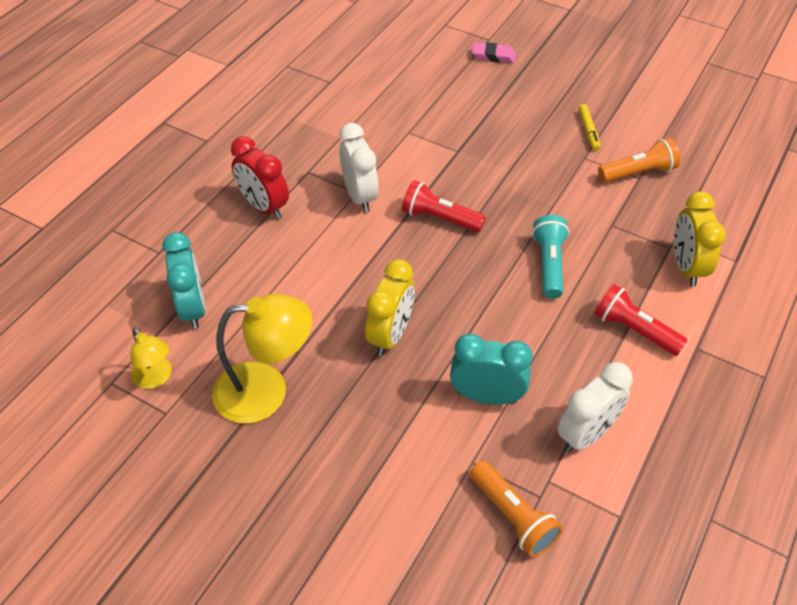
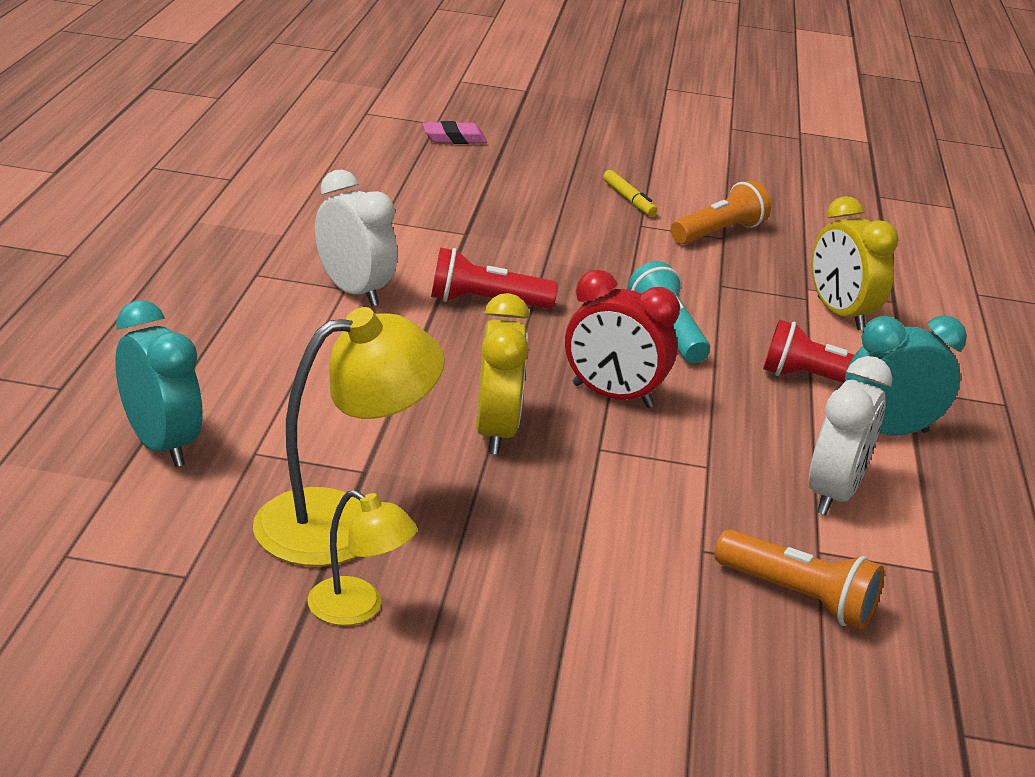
camera: 25 degrees left, 20 degrees down
yellow lamp [131,327,172,389] -> yellow lamp moved to [308,490,417,626]
red clock [231,136,289,219] -> red clock moved to [565,270,680,408]
turquoise clock [450,334,533,405] -> turquoise clock moved to [845,315,967,436]

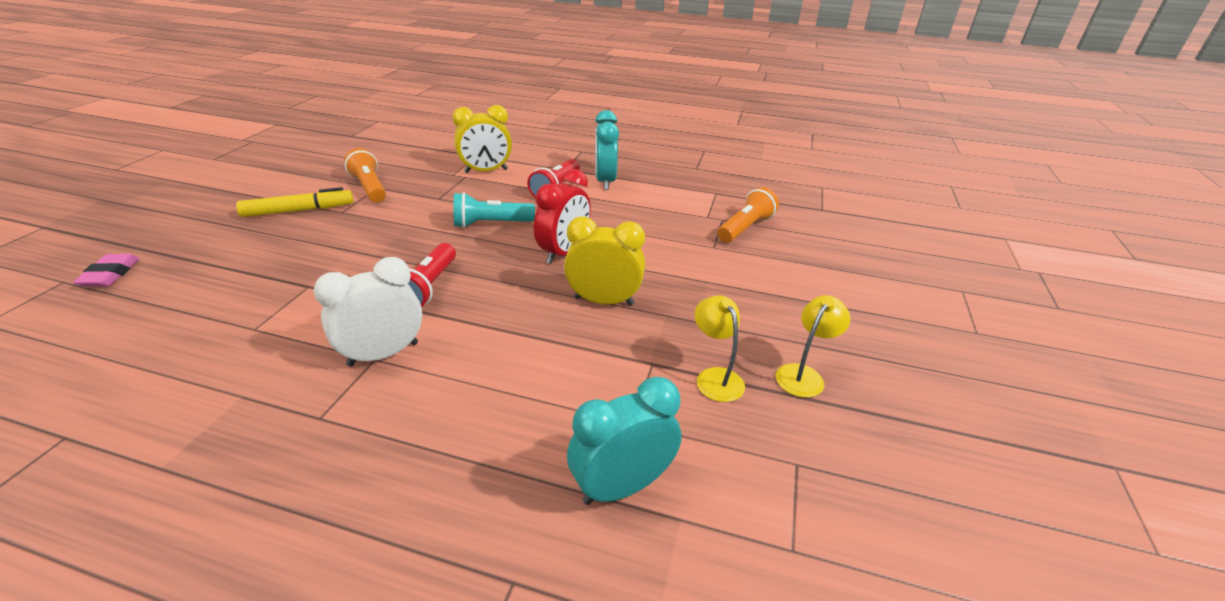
camera: 80 degrees left, 5 degrees up
yellow lamp [253,307,445,566] -> yellow lamp [695,295,745,402], size x0.56
yellow marker [603,170,657,216] -> yellow marker [236,187,353,217], size x1.58
white clock [809,356,893,515] -> none

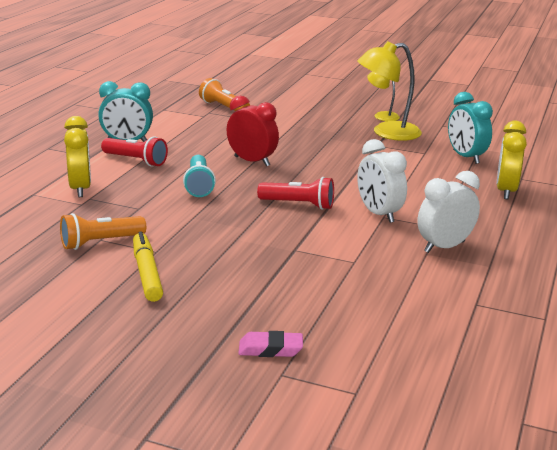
camera: 85 degrees left, 10 degrees down
yellow clock [564,216,645,306] -> yellow clock moved to [497,121,527,199]
yellow lamp [695,295,745,402] -> yellow lamp [357,41,422,141], size x1.80
none -> white clock [417,171,480,253]

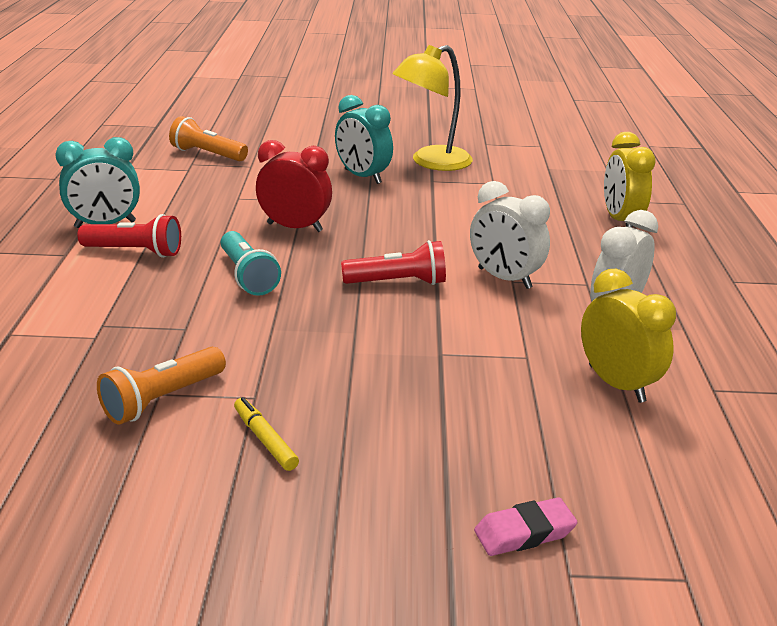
camera: 20 degrees left, 5 degrees up
yellow clock [64,116,91,197] -> yellow clock moved to [581,269,676,403]
yellow marker [133,231,163,302] -> yellow marker [234,397,299,471], size x0.63
yellow lamp [367,71,400,121] -> none
turquoise clock [448,92,493,164] -> turquoise clock moved to [335,95,393,184]

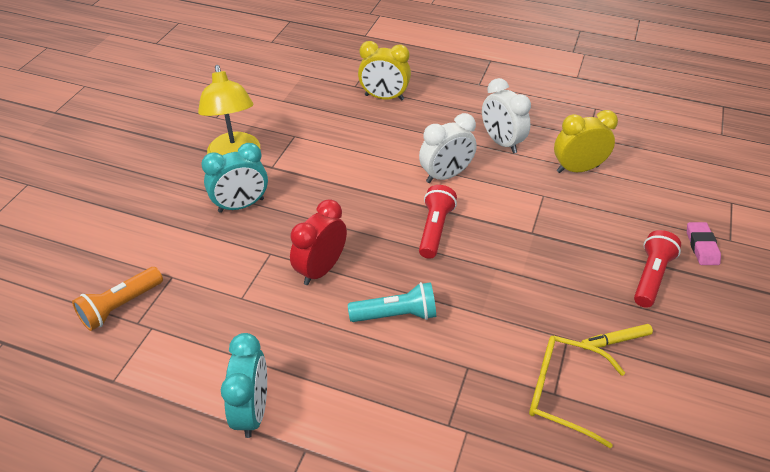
camera: 70 degrees left, 15 degrees up
red flashlight [77,214,181,258] -> red flashlight moved to [634,230,681,308]
orange flashlight [97,347,226,425] -> yellow glasses [529,335,625,448]

